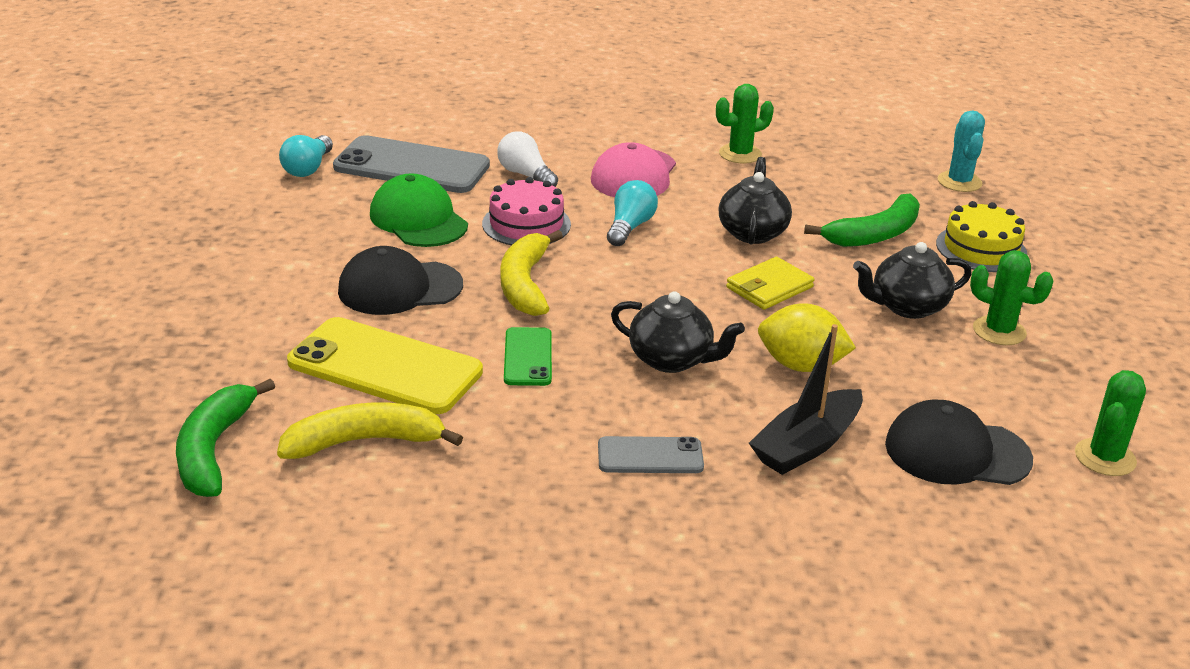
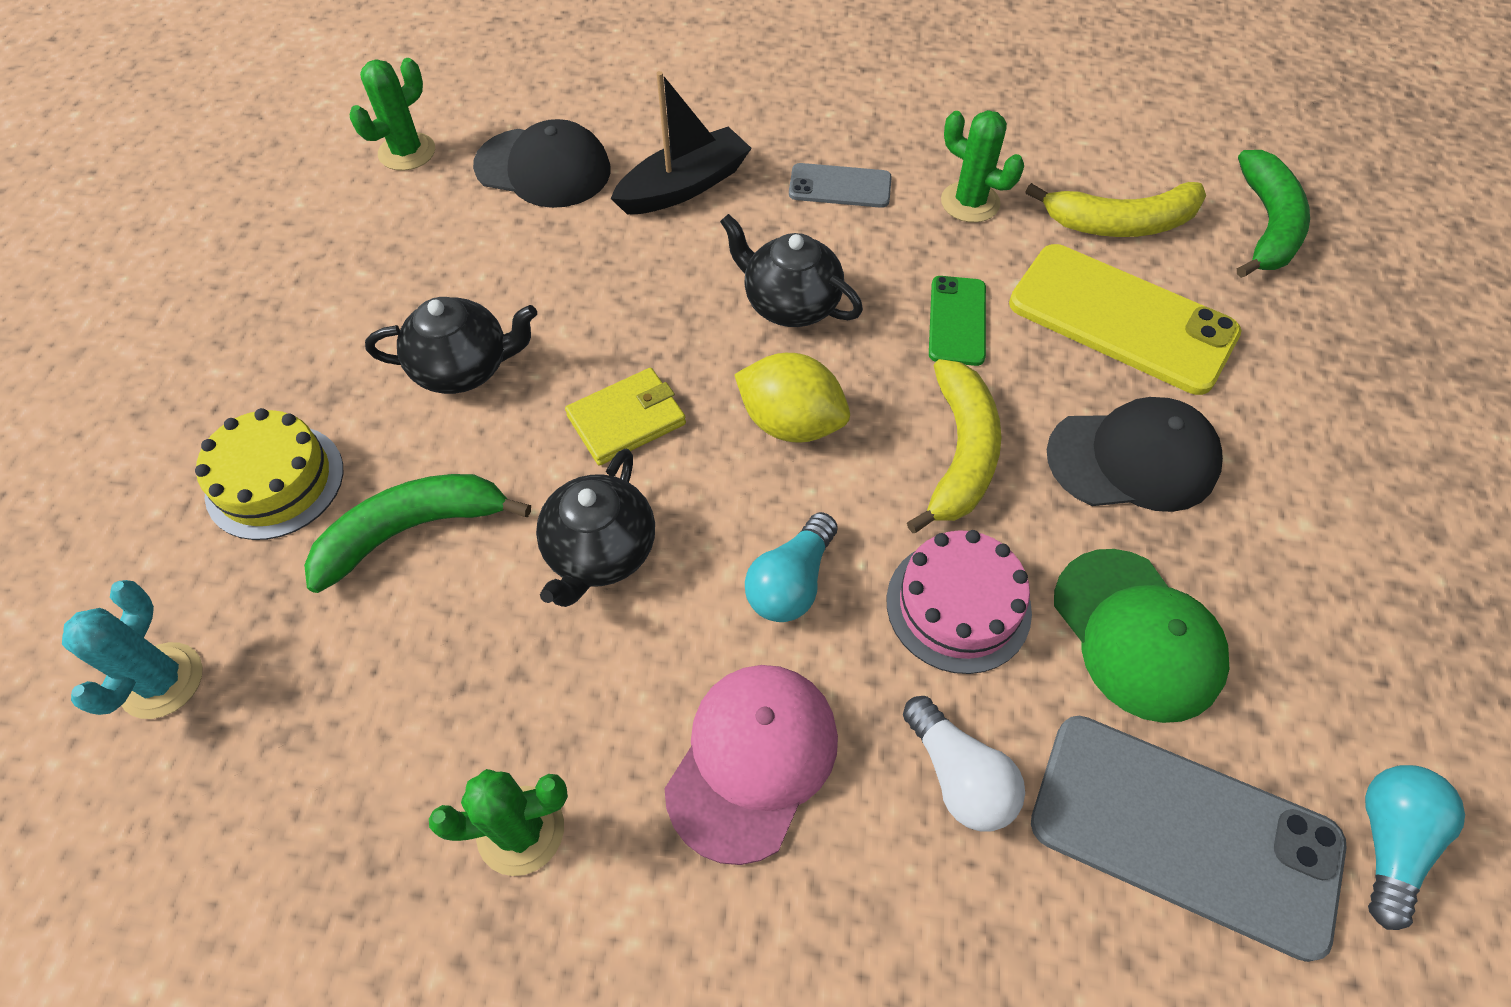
camera: 170 degrees left, 25 degrees up
yellow lemon [758,303,856,372] -> yellow lemon moved to [734,353,850,443]
green cactus [970,250,1053,345] -> green cactus moved to [941,110,1024,223]

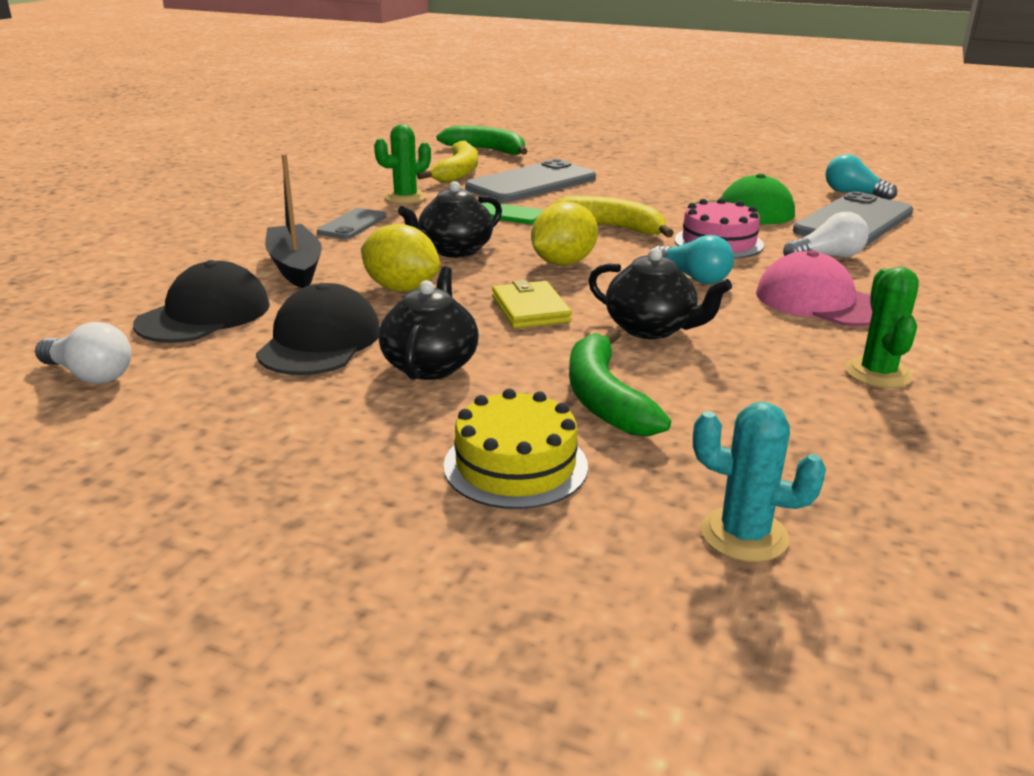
camera: 75 degrees left, 30 degrees down
green cactus [350,58,435,171] -> white light bulb [35,322,131,384]
yellow phone [1009,244,1242,395] -> grey phone [465,159,596,202]
black cap [1047,397,1223,512] -> black cap moved to [256,283,380,375]
none -> yellow lemon [361,224,440,292]

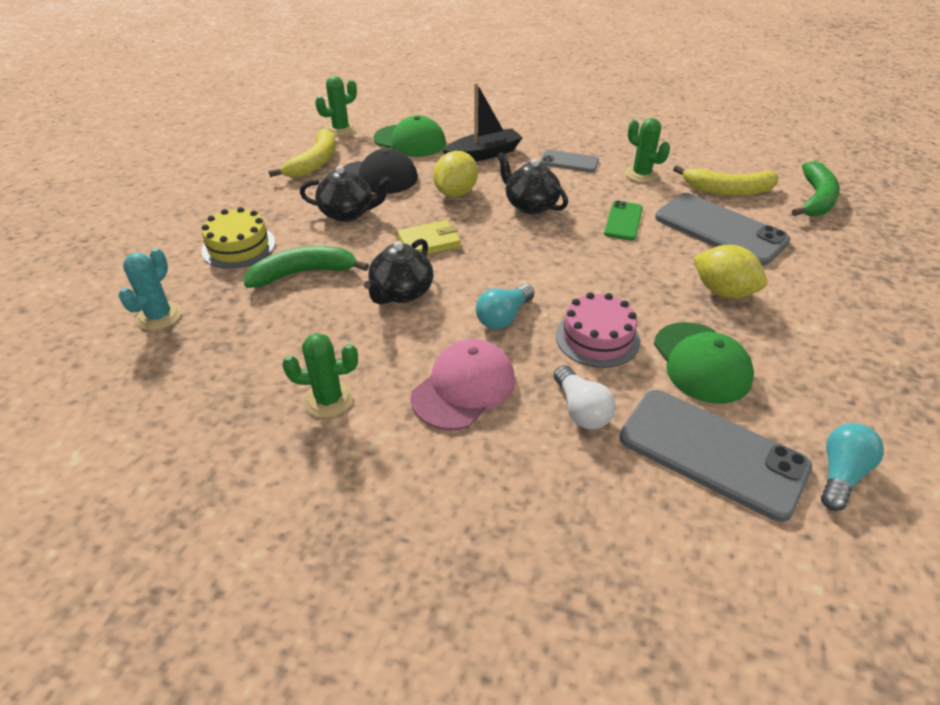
camera: 85 degrees right, 15 degrees up
white light bulb [35,322,131,384] -> green cactus [315,76,357,136]
black cap [133,260,270,343] -> green cap [374,115,446,157]
yellow lemon [531,202,598,265] -> yellow lemon moved to [693,245,767,298]
yellow banana [551,196,674,238] -> yellow banana moved to [269,128,336,178]

